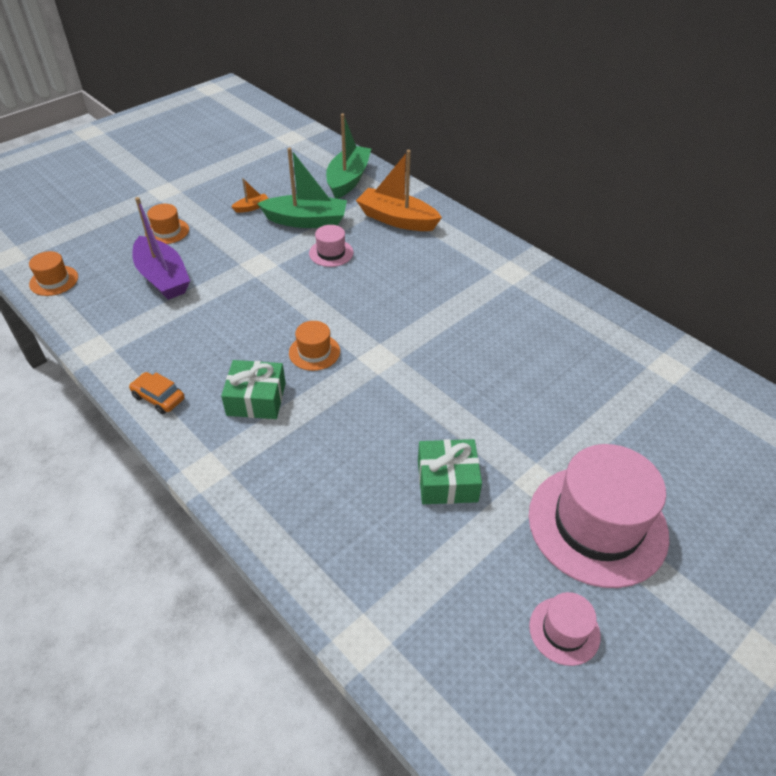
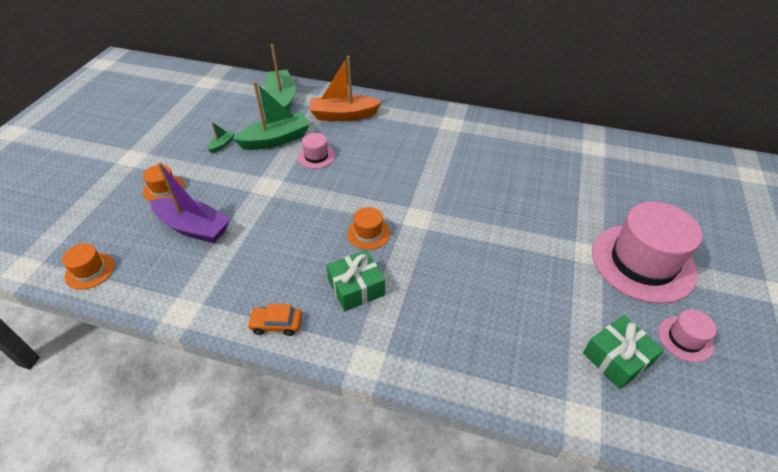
camera: 30 degrees left, 0 degrees up
orange boat [231,178,269,213] -> green boat [208,122,235,153]
green gift [418,439,482,504] -> green gift moved to [583,315,664,389]

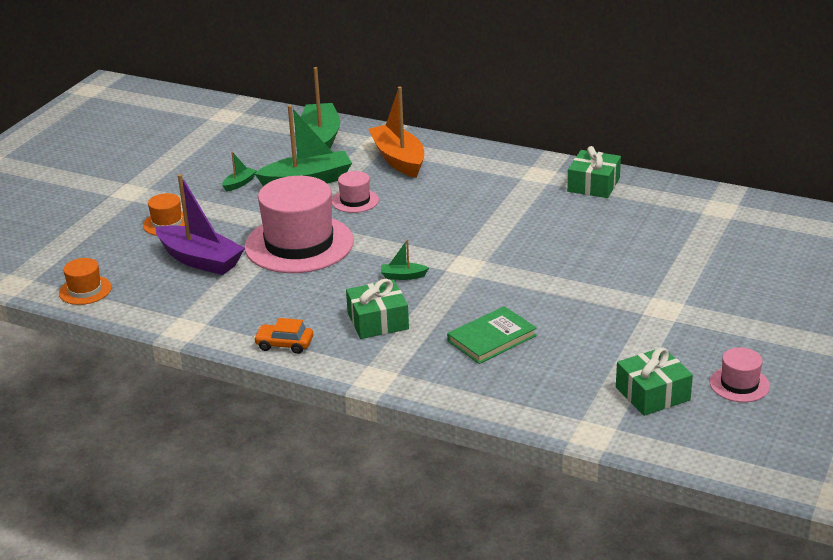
camera: 10 degrees right, 15 degrees down
orange boat [310,56,382,121] -> orange boat turned 60 degrees clockwise [368,87,424,178]
orange hat [347,207,390,250] -> green boat [381,239,429,280]
pink hat [592,202,703,304] -> pink hat moved to [244,176,354,273]
none -> green book [447,306,537,364]
none -> green gift [567,146,621,198]

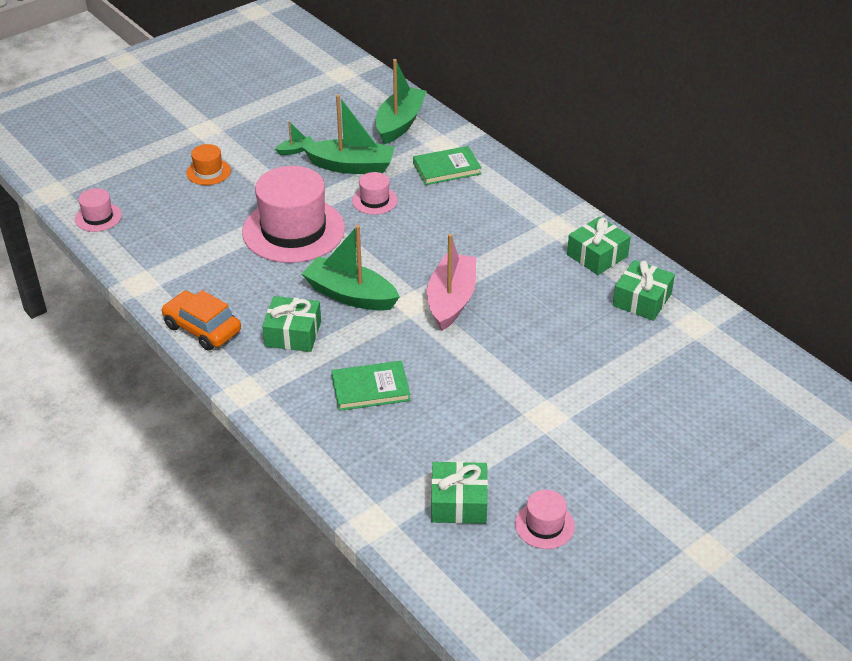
camera: 25 degrees right, 10 degrees up
orange hat [59,258,112,305] -> pink hat [75,188,122,232]
purple boat [155,174,245,275] -> none
orange car [254,318,313,354] -> orange car [161,290,241,350], size x1.57
orange boat [368,87,424,178] -> green book [413,146,482,185]
green boat [381,239,429,280] -> green boat [302,225,400,311], size x2.25
none -> pink boat [427,234,476,331]
none -> green gift [613,260,675,321]

